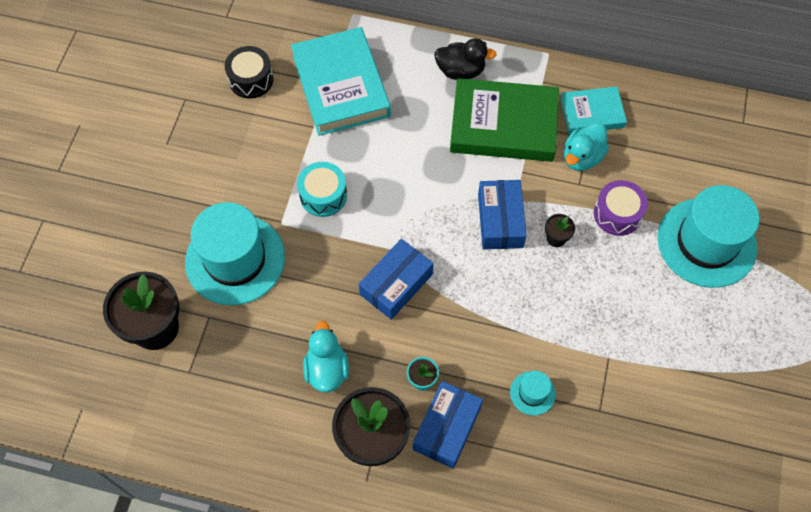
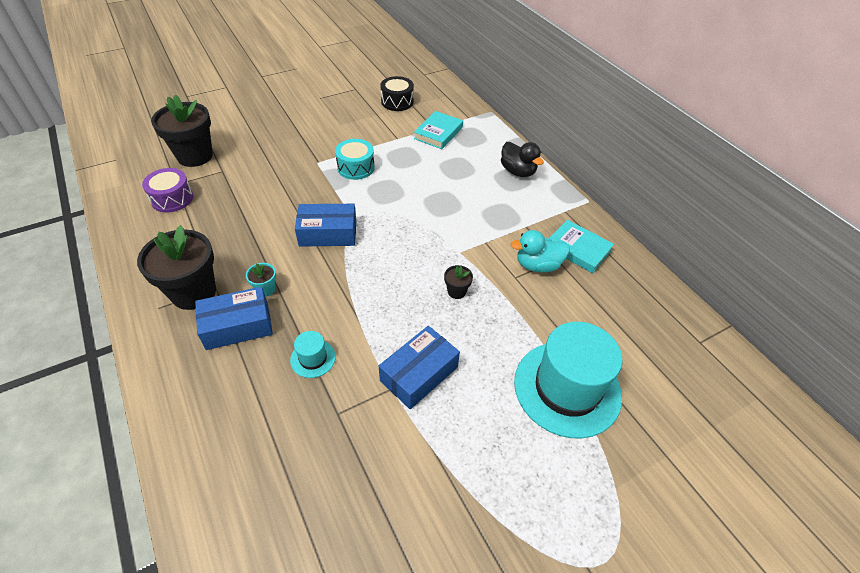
camera: 45 degrees right, 15 degrees down
turquoise hat [185,202,285,305] -> none
turquoise book [291,27,391,136] -> turquoise book [414,111,463,149], size x0.57
turquoise duck [303,321,349,392] -> none
green book [450,78,559,162] -> none
blue box [478,180,527,250] -> blue box moved to [379,326,460,409]
purple drum [594,180,648,236] -> purple drum moved to [142,168,193,213]

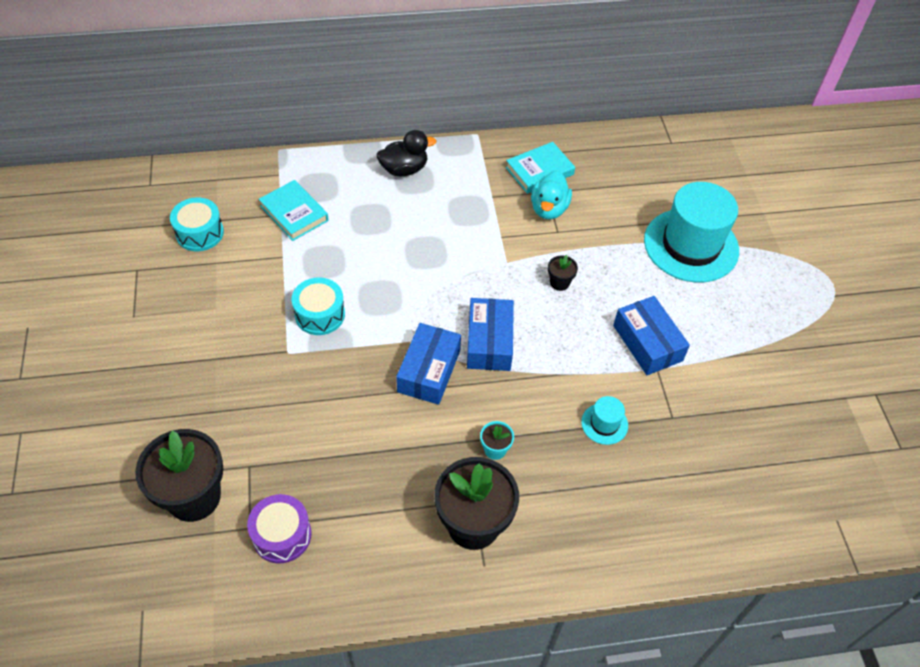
camera: 70 degrees left, 5 degrees up
blue box [195,287,273,350] -> blue box moved to [467,298,514,371]
black drum [380,76,414,111] -> turquoise drum [170,197,224,251]

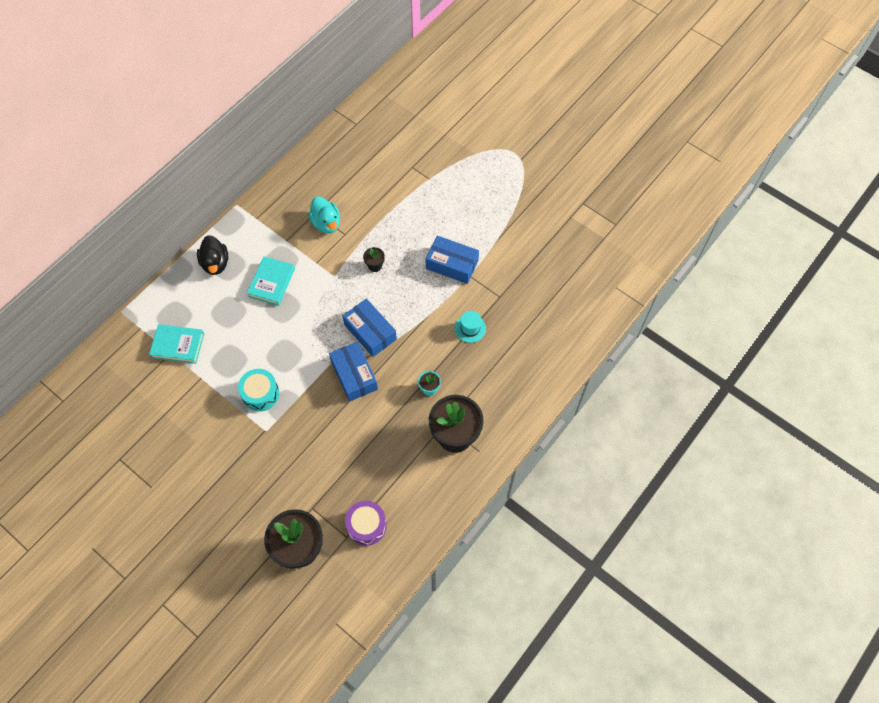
camera: 40 degrees left, 10 degrees up
turquoise drum [170,197,224,251] -> none
black duck [376,130,437,177] -> black duck turned 135 degrees clockwise [197,235,228,275]
turquoise book [506,142,575,194] -> turquoise book moved to [247,256,295,306]
turquoise hat [644,182,739,282] -> none

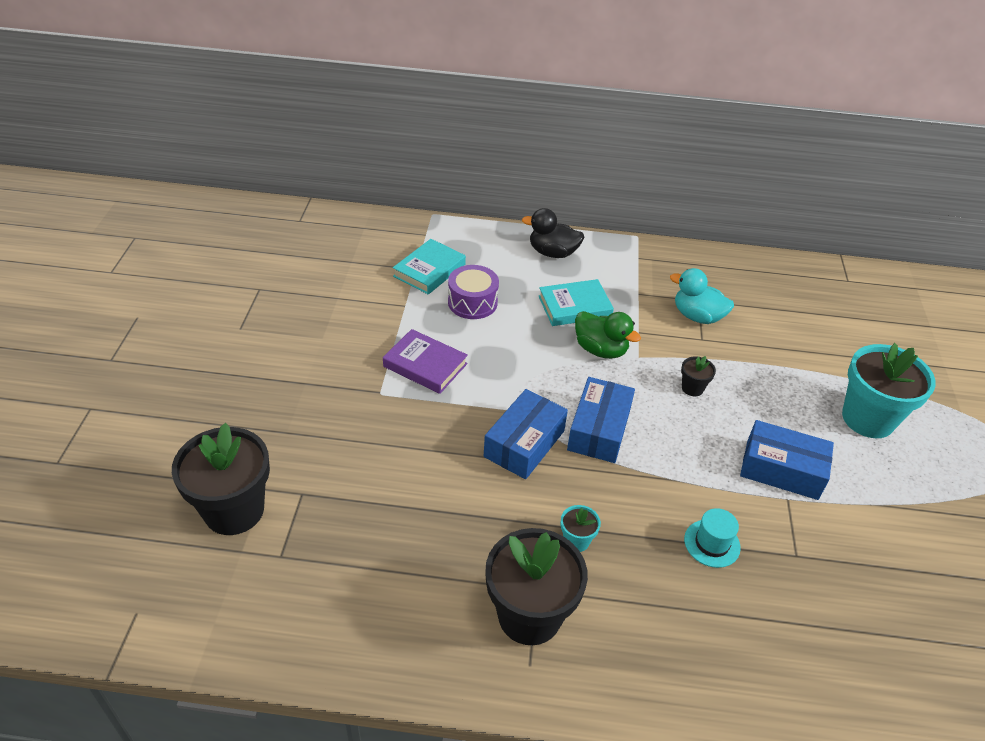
camera: 55 degrees right, 20 degrees down
turquoise book [149,324,204,364] -> turquoise book turned 60 degrees clockwise [393,239,466,294]
black duck [197,235,228,275] -> black duck turned 60 degrees clockwise [522,208,584,258]
turquoise drum [238,369,279,411] -> purple book [383,329,468,394]
turquoise duck [308,197,340,233] -> turquoise duck turned 90 degrees clockwise [670,268,734,324]
purple drum [345,501,387,546] -> purple drum moved to [448,265,499,319]
blue box [426,236,479,284] -> blue box turned 60 degrees counterclockwise [740,420,834,500]
none -> green duck [575,311,641,359]
none -> turquoise flower pot [842,343,936,438]

